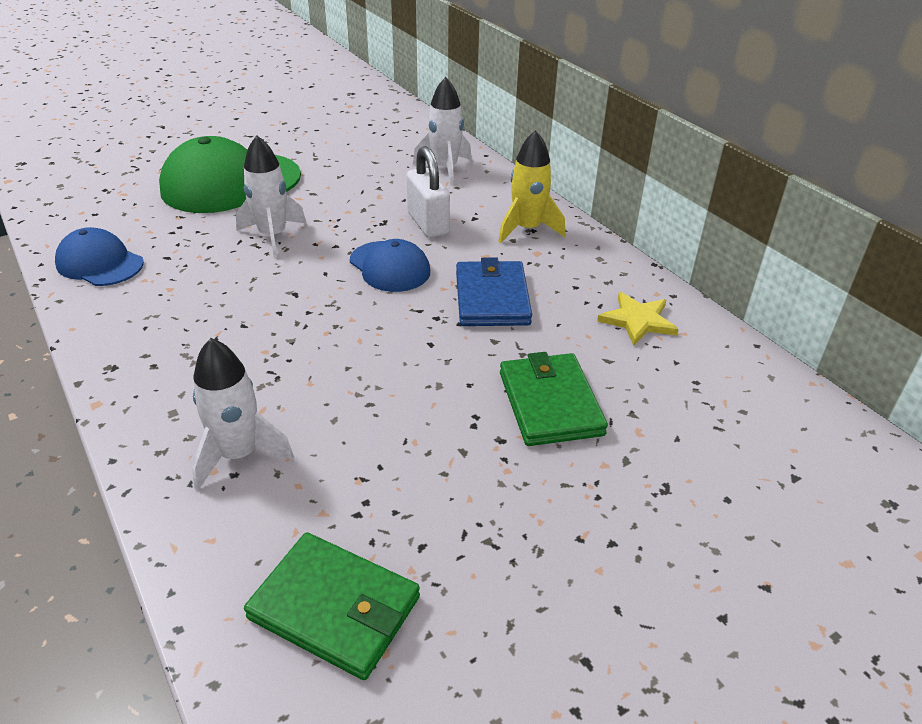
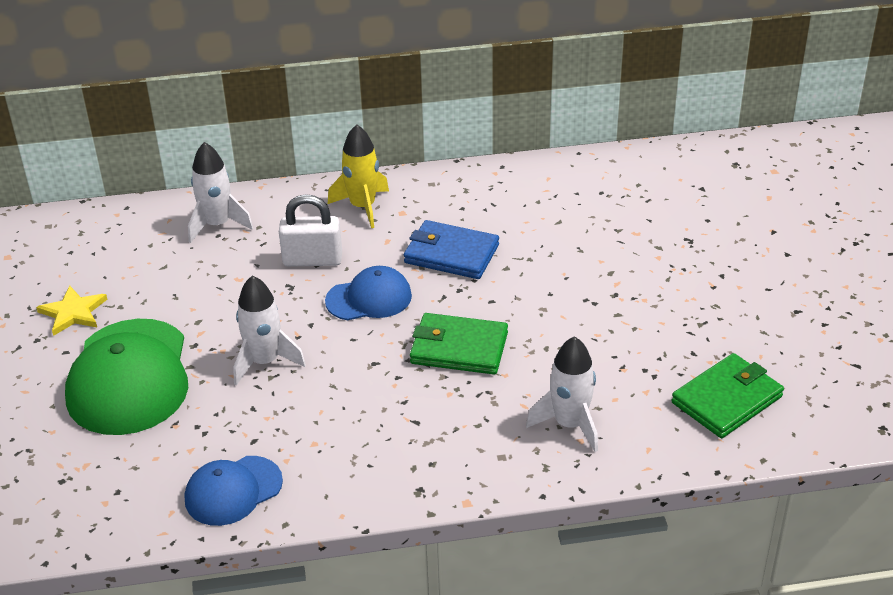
camera: 65 degrees left, 0 degrees up
green wallet [500,352,608,446] -> green wallet moved to [410,313,508,375]
yellow star [597,292,679,346] -> yellow star moved to [36,286,108,336]

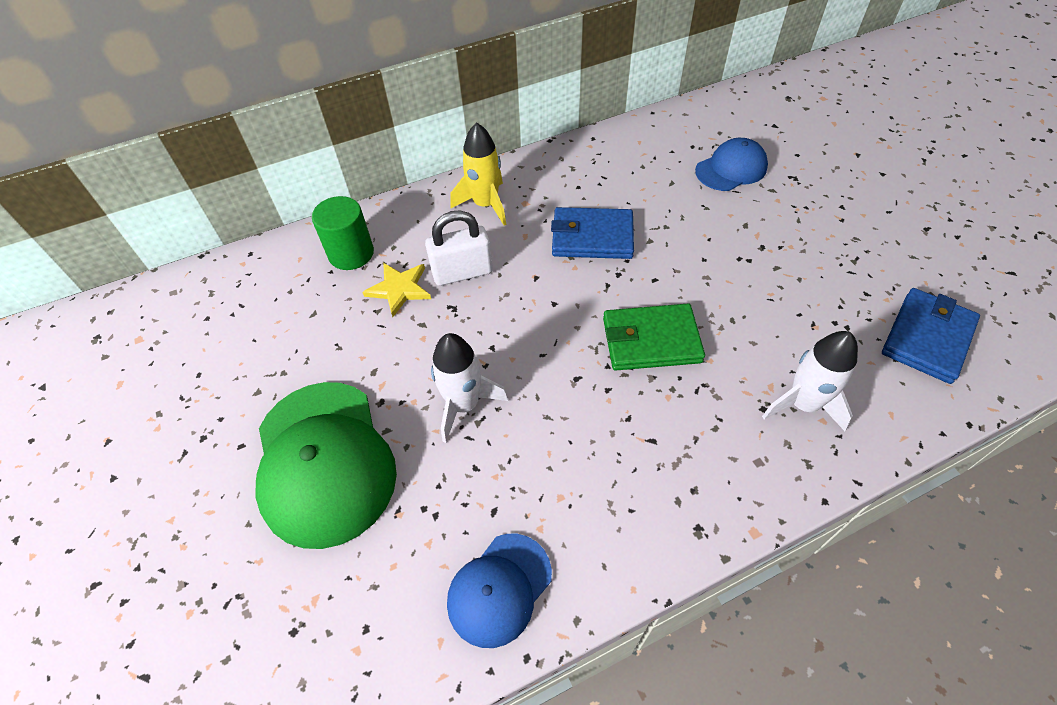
camera: 15 degrees left, 15 degrees up
yellow star [36,286,108,336] -> yellow star moved to [362,263,431,317]
white rocket [188,142,253,243] -> green cylinder [312,196,374,270]
blue cap [325,266,412,321] -> blue cap moved to [695,138,768,191]
green wallet [672,353,784,438] -> blue wallet [882,288,980,384]

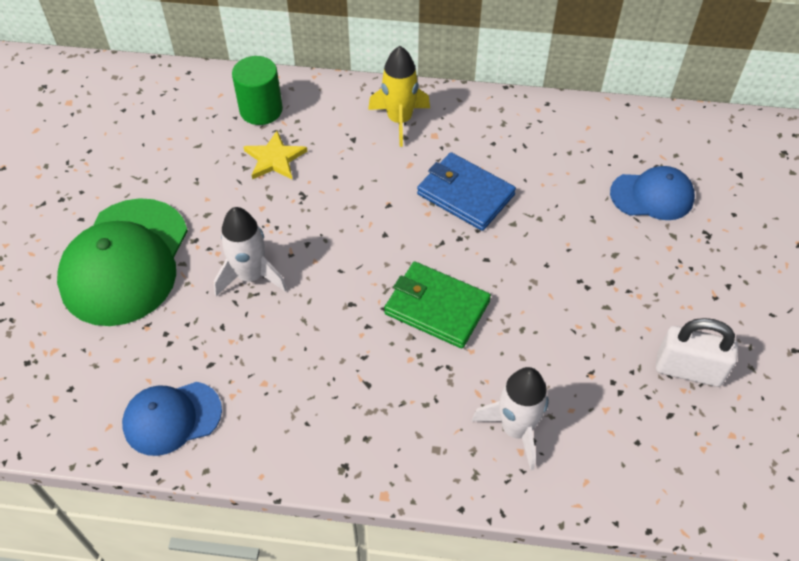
camera: 30 degrees right, 0 degrees up
white padlock [425,210,493,286] -> white padlock moved to [656,318,738,387]
blue wallet [882,288,980,384] -> none

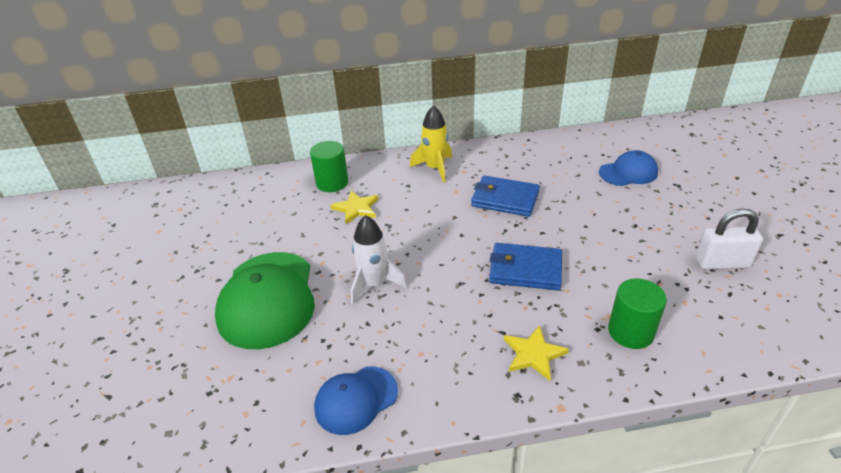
camera: 15 degrees left, 15 degrees down
green wallet [384,262,491,348] -> blue wallet [489,243,562,290]
white rocket [472,367,549,470] -> green cylinder [608,279,667,349]
none -> yellow star [504,325,569,381]

